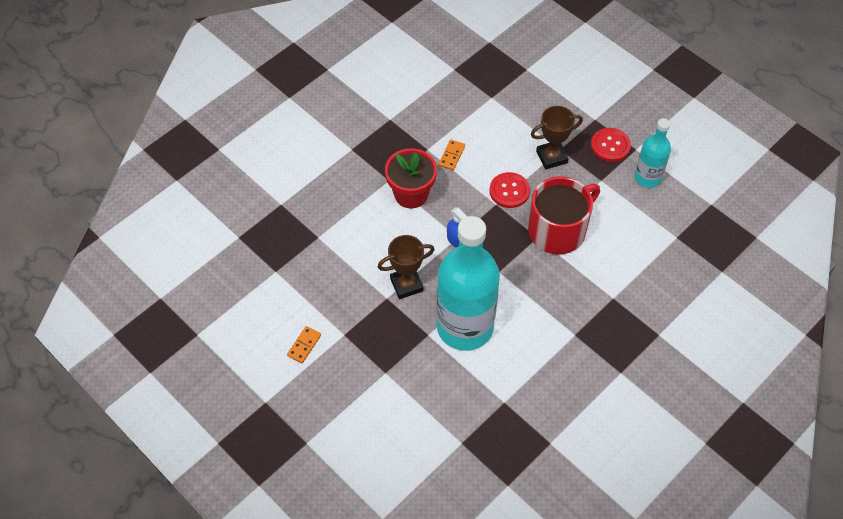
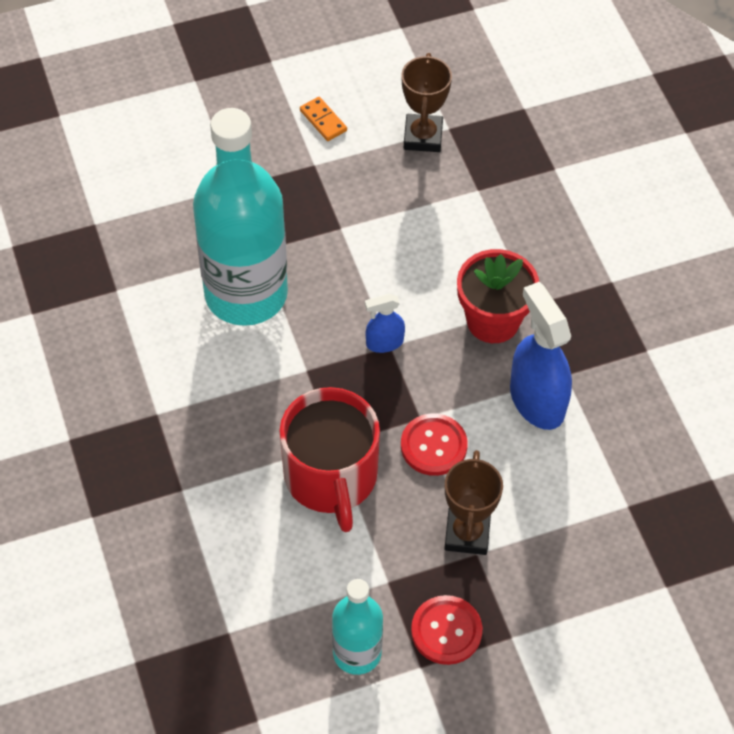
camera: 115 degrees right, 0 degrees up
brown trophy [378,235,435,299] -> brown trophy moved to [401,53,452,152]
orange domino [439,140,465,170] -> blue spray bottle [510,282,572,430]

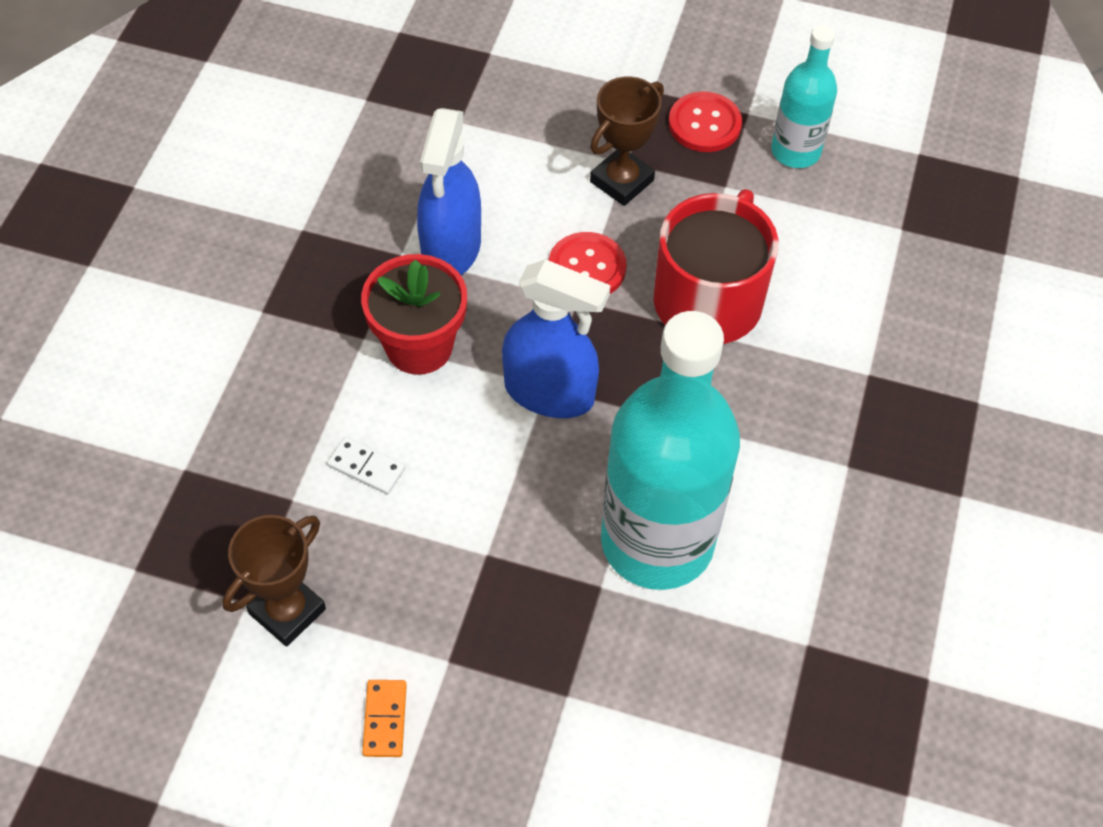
camera: 145 degrees left, 0 degrees up
blue spray bottle [365,294,405,353] -> blue spray bottle [502,259,610,418], size x1.92
none -> white domino [327,437,405,494]

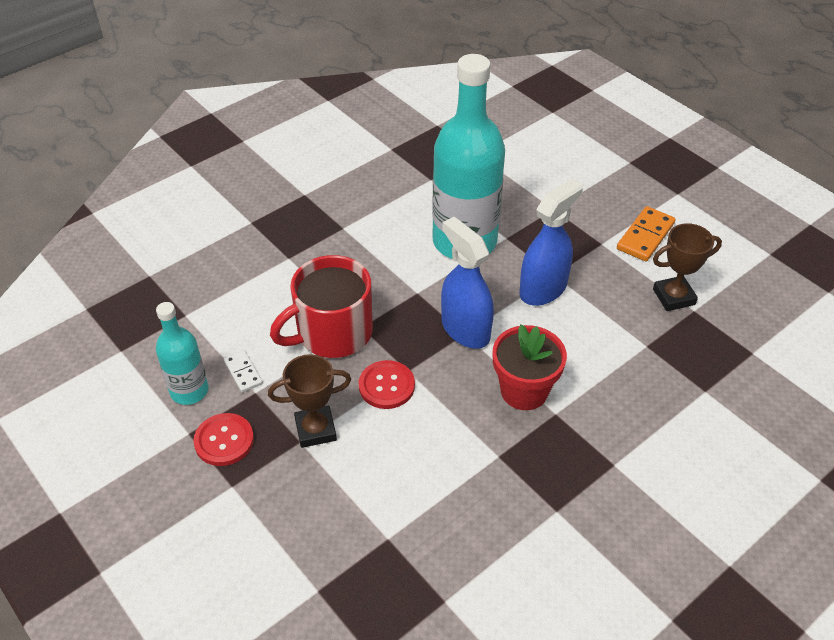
camera: 145 degrees left, 10 degrees down
white domino [327,437,405,494] -> white domino moved to [224,350,263,393]
orange domino [362,680,407,757] -> orange domino [617,206,676,261], size x1.65
blue spray bottle [417,108,481,275] -> blue spray bottle moved to [519,178,583,306]

